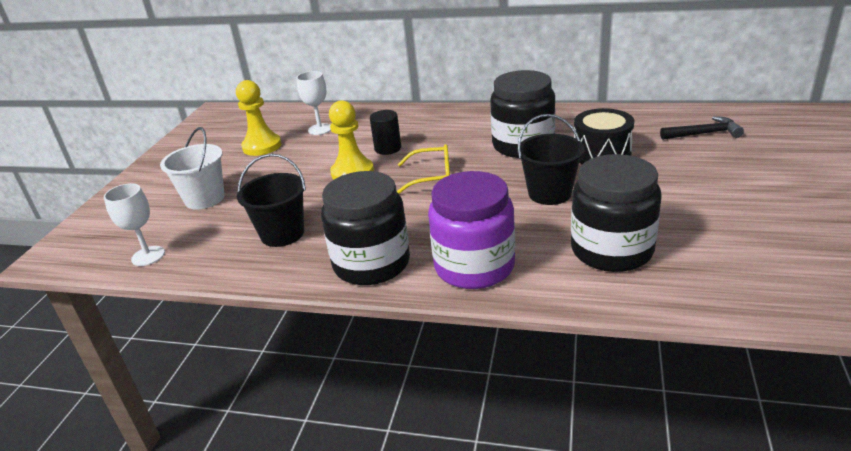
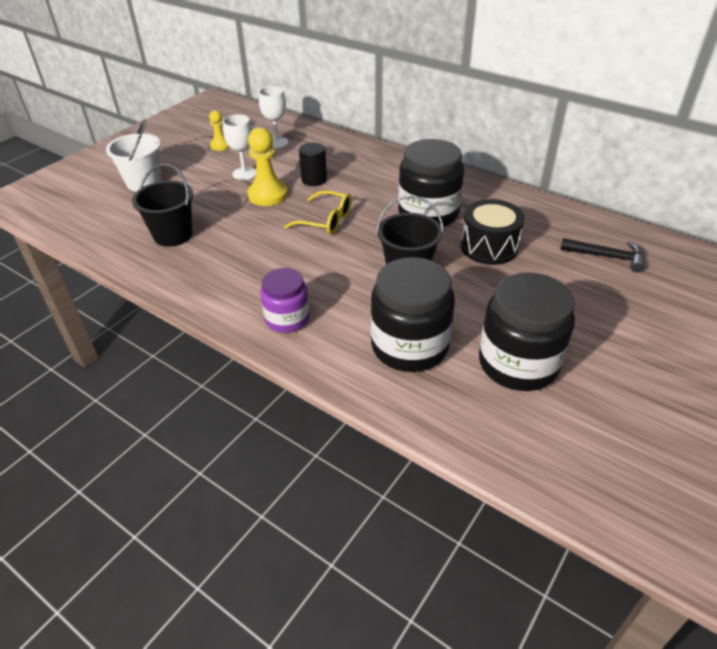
camera: 20 degrees right, 10 degrees up
white goblet [104,183,165,266] -> white goblet moved to [223,114,256,180]
yellow pawn [236,80,281,156] -> yellow pawn [209,110,230,151], size x0.58
black jar [321,171,410,285] -> black jar moved to [479,272,575,391]
purple jar [428,171,515,289] -> purple jar [261,268,310,333], size x0.61

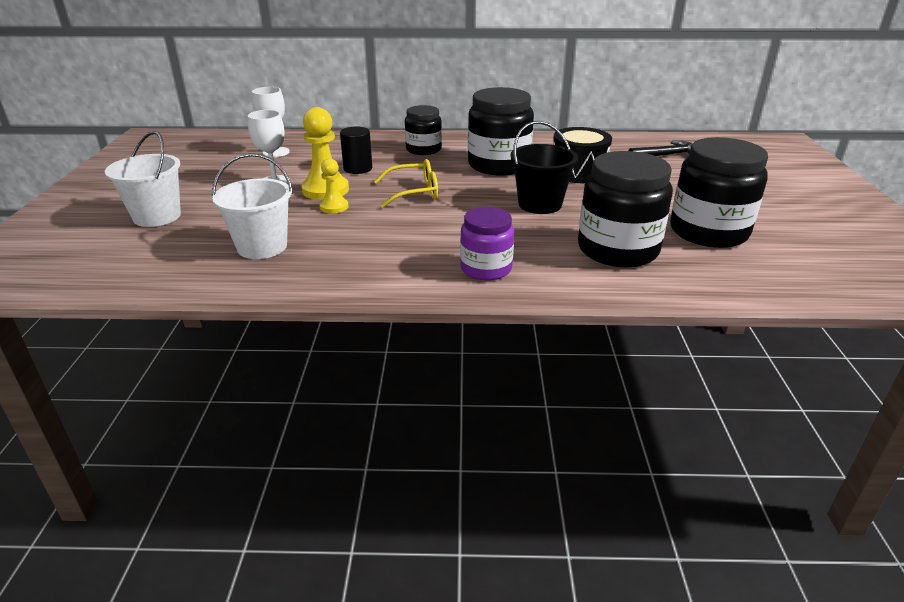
camera: 35 degrees left, 10 degrees down
black bucket [132,164,193,247] -> white bucket [212,153,293,259]
yellow pawn [209,110,230,151] -> yellow pawn moved to [320,158,348,213]
none -> black jar [405,105,442,155]

